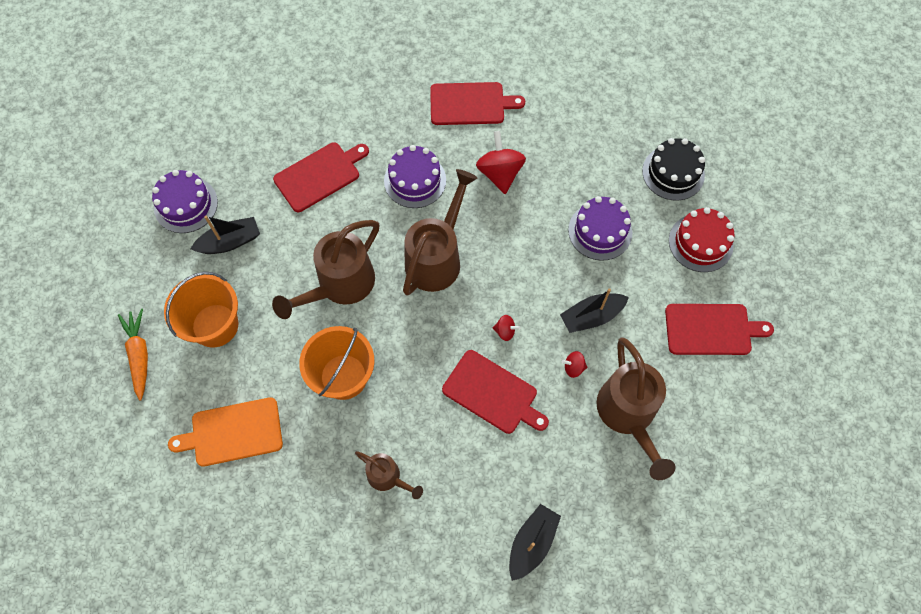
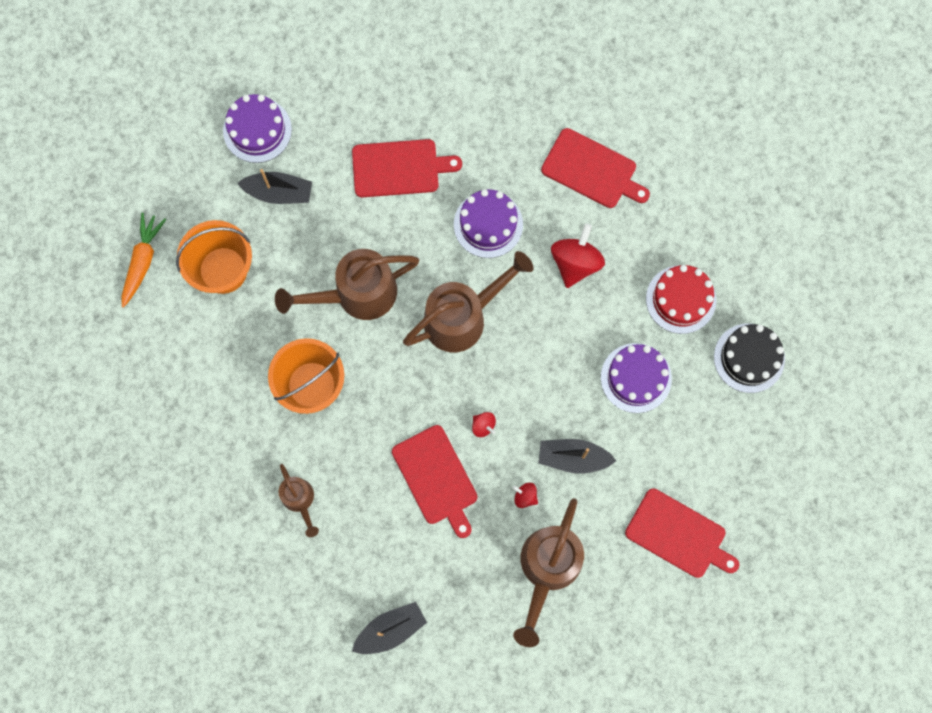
camera: 30 degrees right, 10 degrees up
orange cutting board [168,397,283,467] -> none
red cake [669,207,735,272] -> red cake moved to [646,265,716,334]

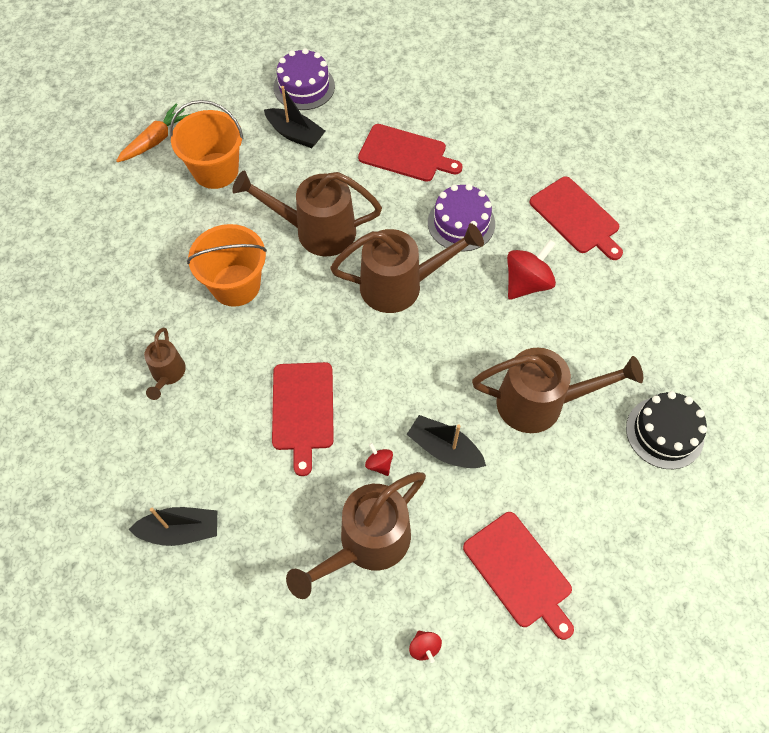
camera: 25 degrees right, 15 degrees down
red spinning top [472,412,496,437] -> red spinning top moved to [409,631,442,663]
purple cake [601,343,672,413] -> brown watering can [472,348,643,433]
red cake [646,265,716,334] -> none

